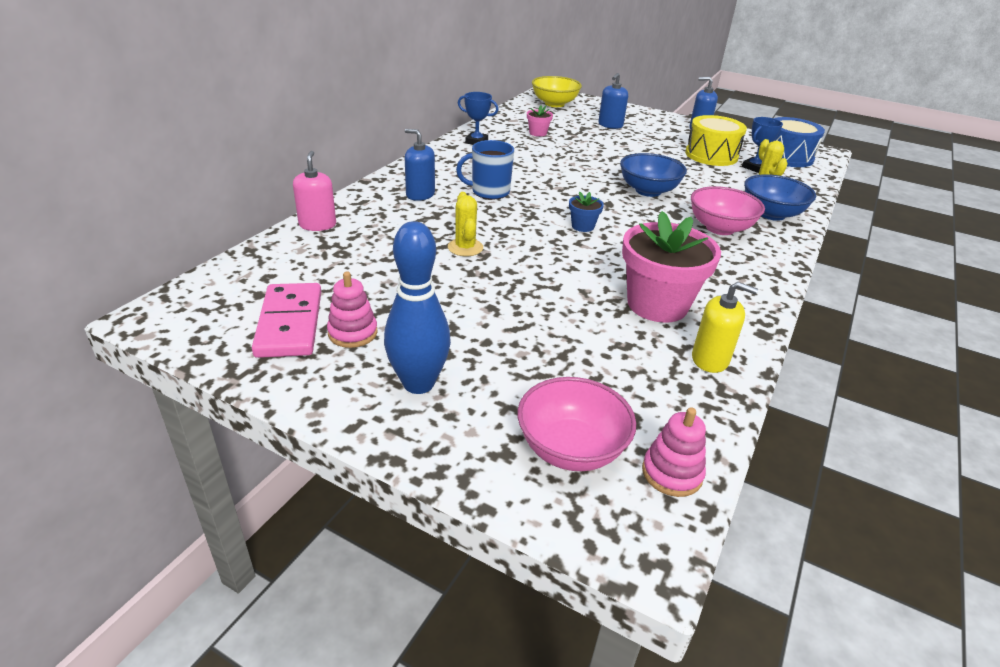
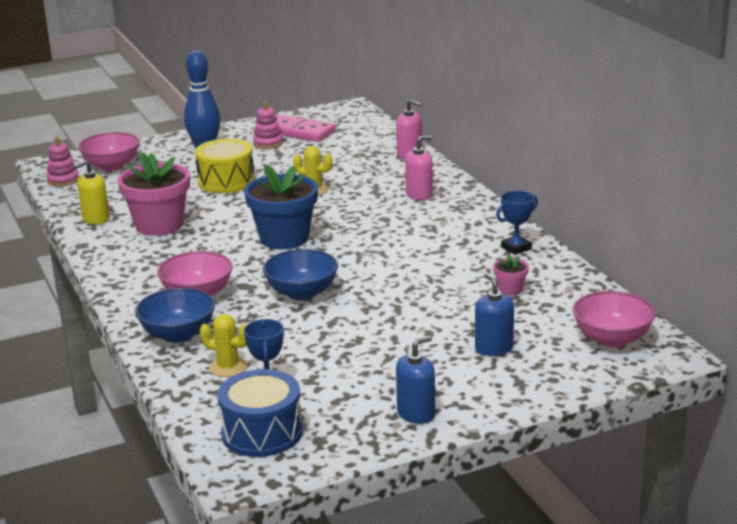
camera: 130 degrees right, 10 degrees down
blue soap dispenser [405,129,435,201] -> pink soap dispenser [405,136,433,200]
blue mug [456,140,514,199] -> none
yellow bowl [532,76,582,107] -> pink bowl [572,291,656,348]
blue flower pot [569,192,604,232] -> blue flower pot [244,165,318,249], size x2.24
yellow drum [685,115,747,166] -> yellow drum moved to [195,139,255,193]

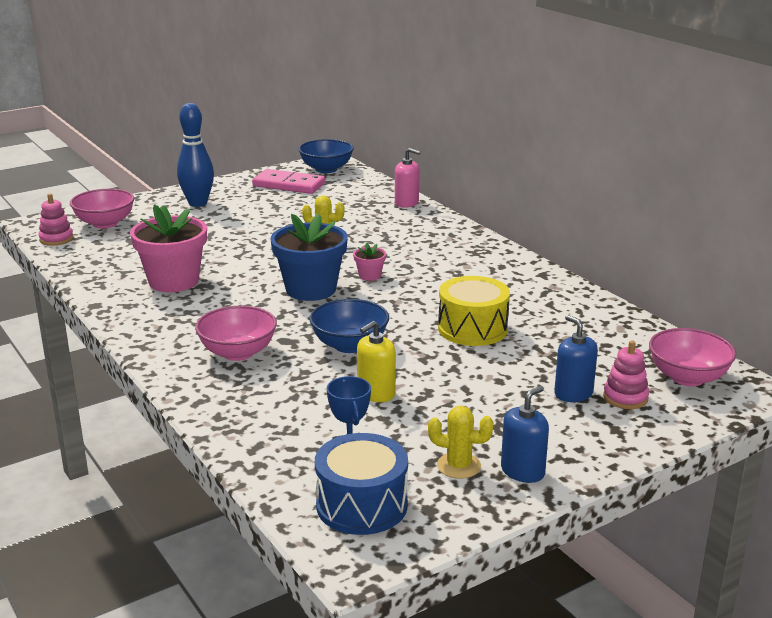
camera: 10 degrees left, 0 degrees up
yellow soap dispenser [74,160,110,225] -> yellow soap dispenser moved to [357,321,396,402]
blue bowl [135,288,215,343] -> blue bowl moved to [298,139,354,173]
yellow drum [195,139,255,193] -> yellow drum moved to [438,276,510,346]
yellow cactus [200,314,247,377] -> yellow cactus moved to [428,406,494,479]
pink stacking toy [253,101,283,149] -> pink stacking toy moved to [603,340,649,409]
pink soap dispenser [405,136,433,200] -> none
pink flower pot [493,254,529,295] -> pink flower pot moved to [353,243,386,281]
blue trophy [496,191,538,255] -> none

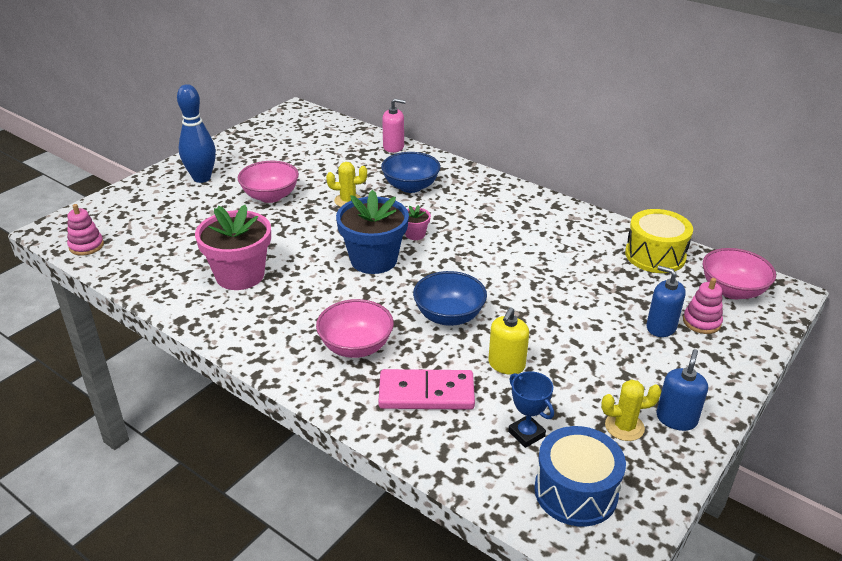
camera: 20 degrees left, 10 degrees up
pink bowl [70,189,134,229] -> pink bowl moved to [238,161,299,203]
pink domino [252,169,325,194] -> pink domino moved to [378,369,475,410]
blue bowl [298,139,354,173] -> blue bowl moved to [381,152,440,193]
yellow drum [438,276,510,346] -> yellow drum moved to [625,209,693,273]

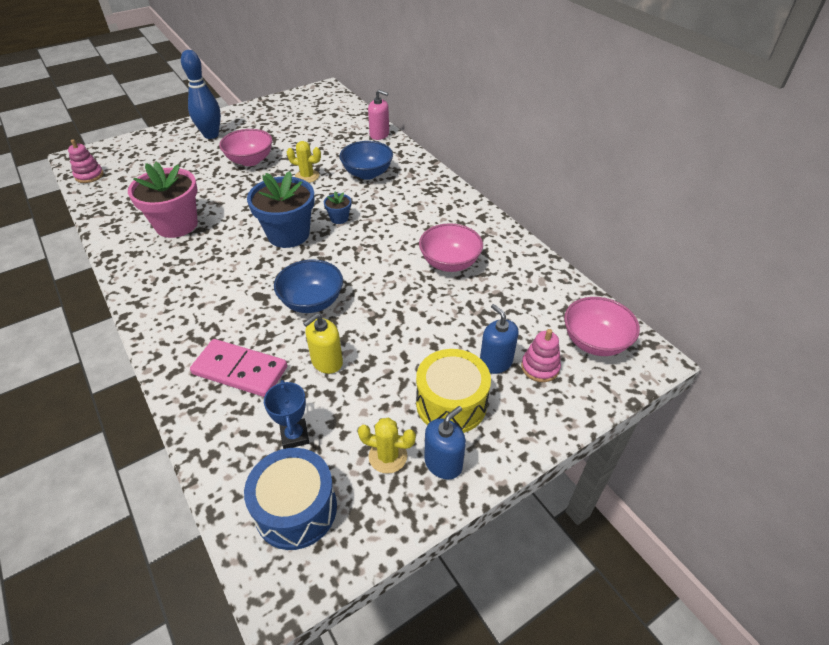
camera: 20 degrees right, 10 degrees up
pink bowl [316,299,394,358] -> pink bowl moved to [419,223,483,272]
pink flower pot [405,205,431,240] -> blue flower pot [324,191,351,224]
yellow drum [625,209,693,273] -> yellow drum moved to [416,349,491,433]

